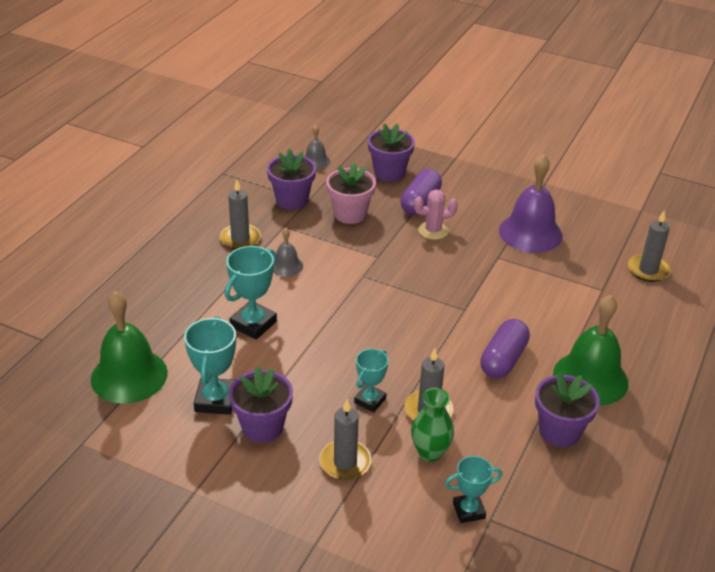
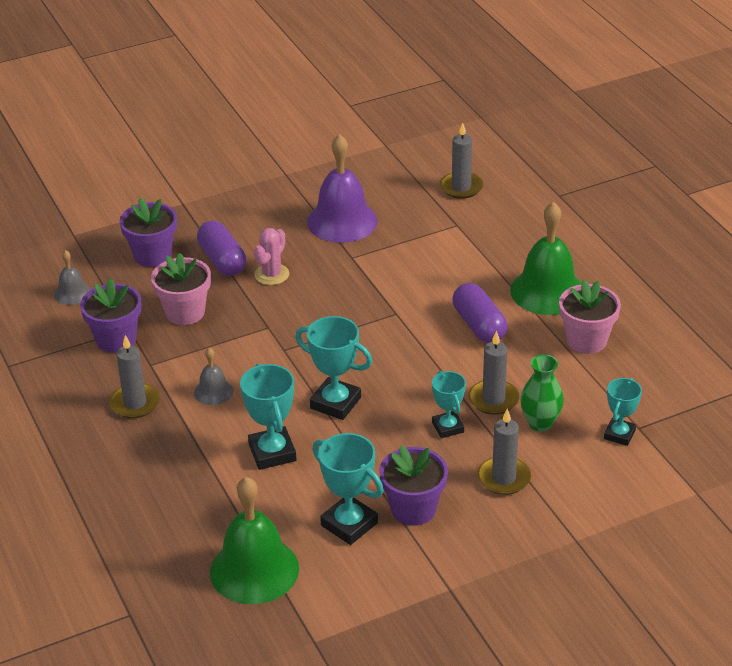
camera: 50 degrees left, 0 degrees up
purple flower pot [535,372,600,447] -> pink flower pot [559,280,621,354]
none -> turquoise trophy [295,316,372,420]

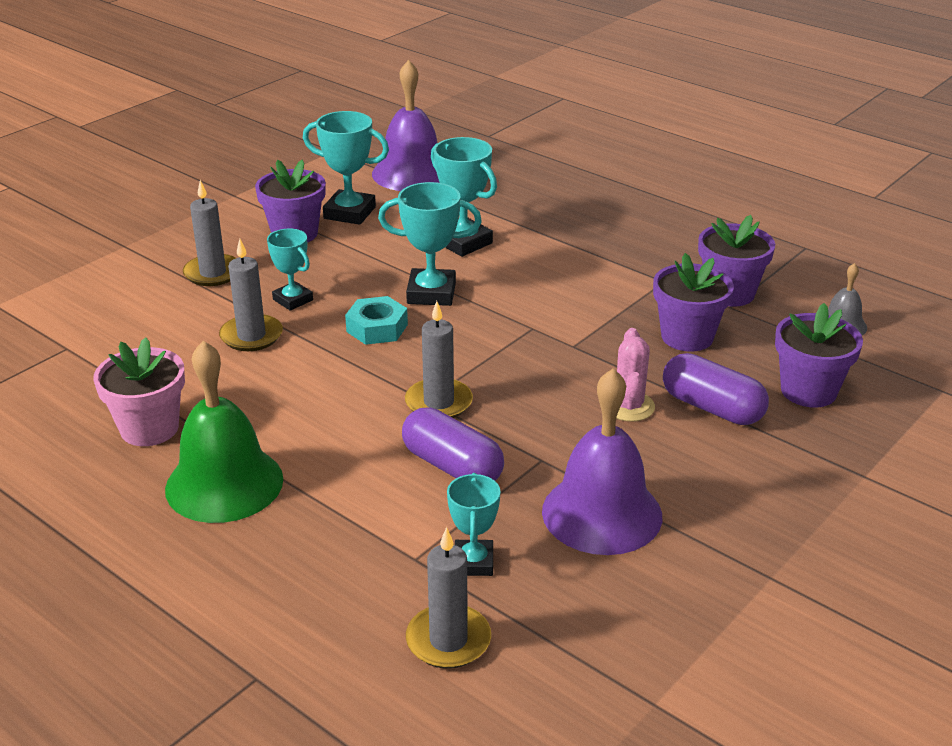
camera: 155 degrees right, 5 degrees down
grey candle [109,335,160,418] -> grey candle moved to [405,301,473,418]
pink flower pot [151,253,211,325] -> purple flower pot [653,253,734,352]
grey bell [194,348,233,405] -> none
green bell [210,477,299,604] -> purple bell [372,60,440,191]
purple capsule [453,283,507,343] -> purple capsule moved to [402,407,504,481]
green vase [520,354,564,432] -> none
turquoise trophy [604,378,642,446] -> turquoise trophy moved to [447,473,501,576]
none -> turquoise nut [345,296,408,345]

